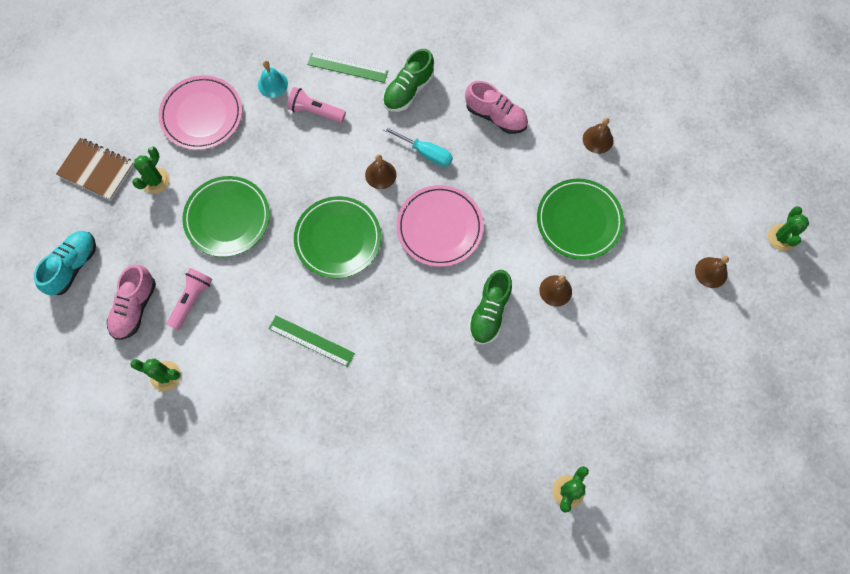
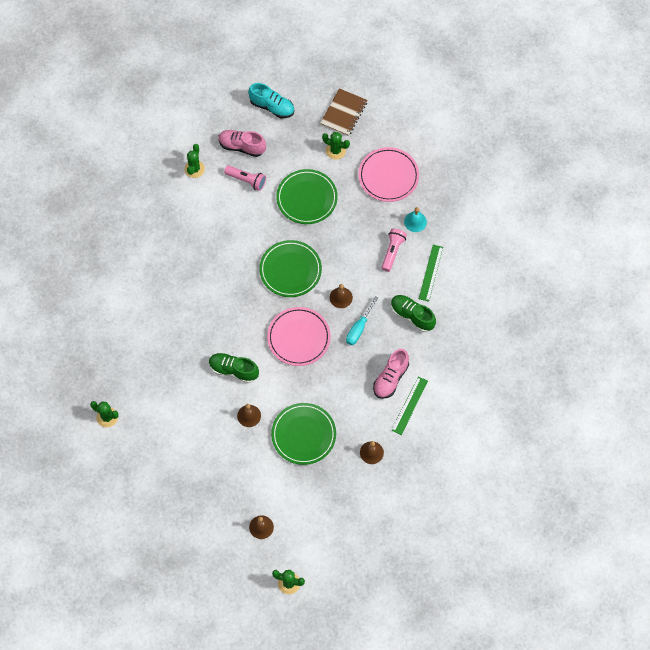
camera: 90 degrees right, 5 degrees down
green ruler [268,316,355,367] -> green ruler moved to [391,376,428,435]

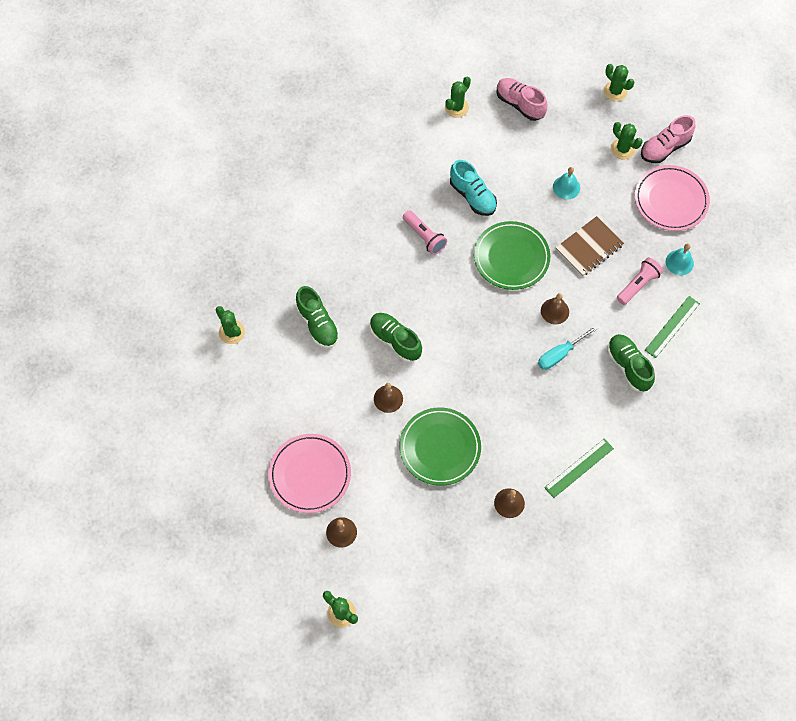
camera: 25 degrees right, 0 degrees up
pink flashlight [224,165,266,191] -> pink flashlight moved to [403,210,447,255]
turquoise shoe [248,83,294,118] -> turquoise shoe moved to [450,160,497,216]
pink plate [267,307,331,366] -> pink plate moved to [269,434,351,513]
green plate [276,169,338,224] -> turquoise bell [553,167,580,199]
brown notebook [320,88,367,136] -> brown notebook moved to [556,216,624,277]
pink shoe [373,349,409,399] -> pink shoe moved to [641,115,695,163]
none -> green shoe [296,286,340,348]
none -> green cactus [604,64,634,101]

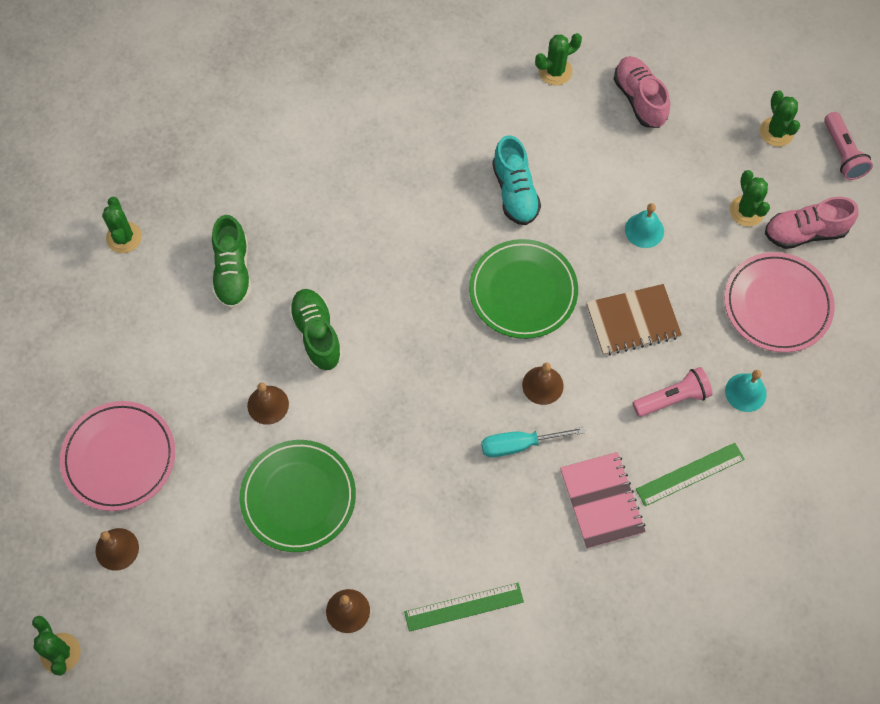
camera: 25 degrees right, 0 degrees up
pink flashlight [403,210,447,255] -> pink flashlight moved to [824,112,873,180]
green shoe [607,334,655,391] -> pink notebook [560,452,646,549]

